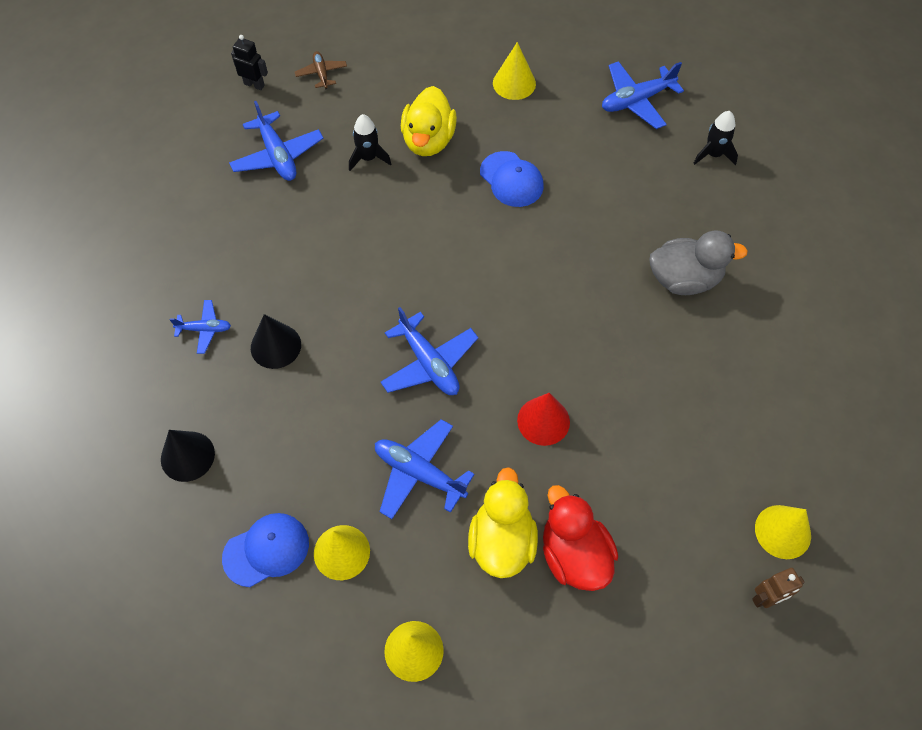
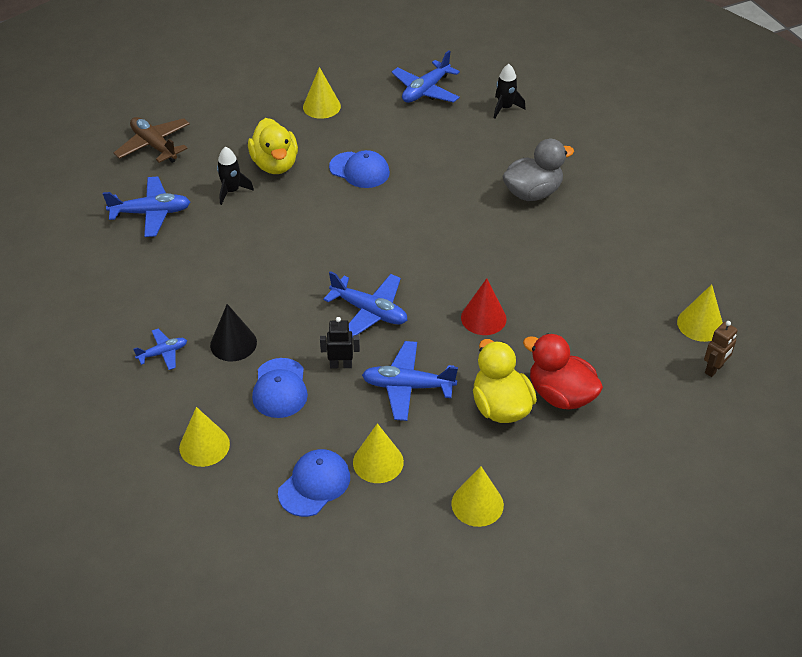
camera: 25 degrees left, 15 degrees down
black cone [161,430,215,482] -> yellow cone [179,407,230,467]
blue plane [229,101,323,181] -> blue plane turned 45 degrees counterclockwise [103,177,190,237]
black robot [231,35,268,90] -> black robot moved to [320,317,360,368]
brown plane [295,51,347,89] -> brown plane [114,117,190,163], size x1.73
none -> blue cap [252,358,308,418]

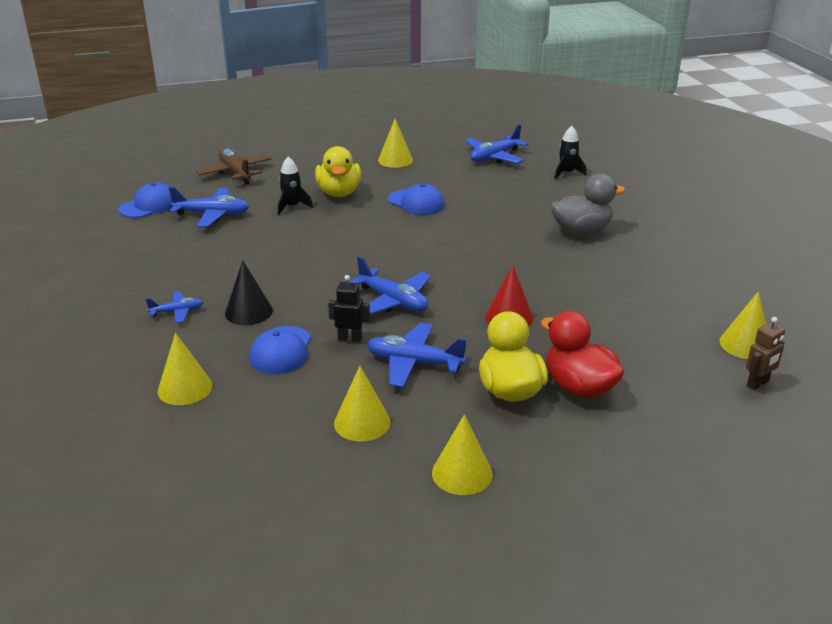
camera: 10 degrees right, 15 degrees down
blue cap [278,449,350,517] -> blue cap moved to [119,182,172,218]

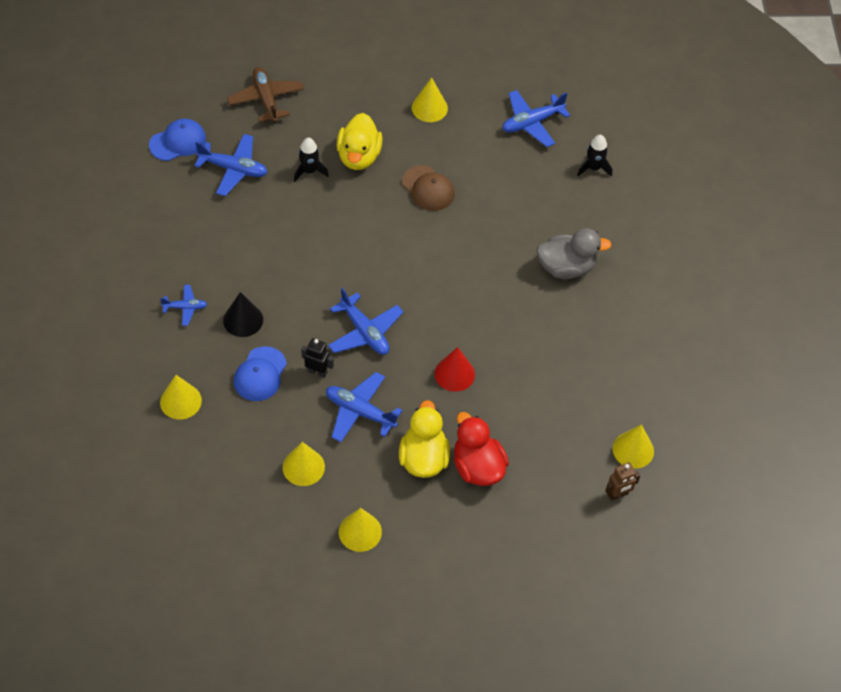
camera: 10 degrees right, 25 degrees up
blue cap [388,184,445,215] -> brown cap [402,165,454,211]

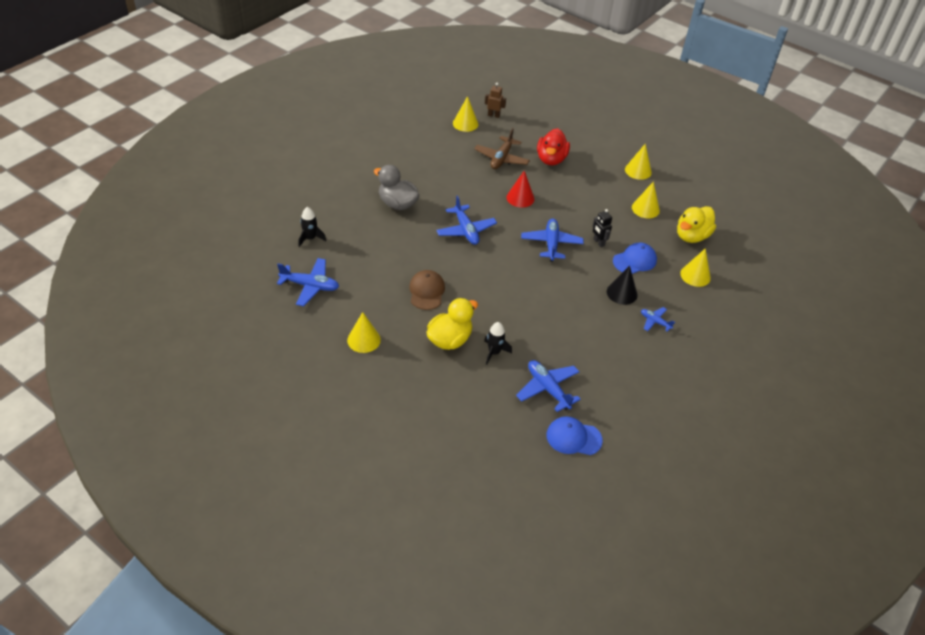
camera: 140 degrees left, 10 degrees down
brown plane [227,67,304,123] -> brown plane moved to [474,128,530,169]
blue plane [326,372,402,442] -> blue plane moved to [436,195,497,245]
yellow duck [399,400,450,478] -> yellow duck moved to [677,206,716,243]

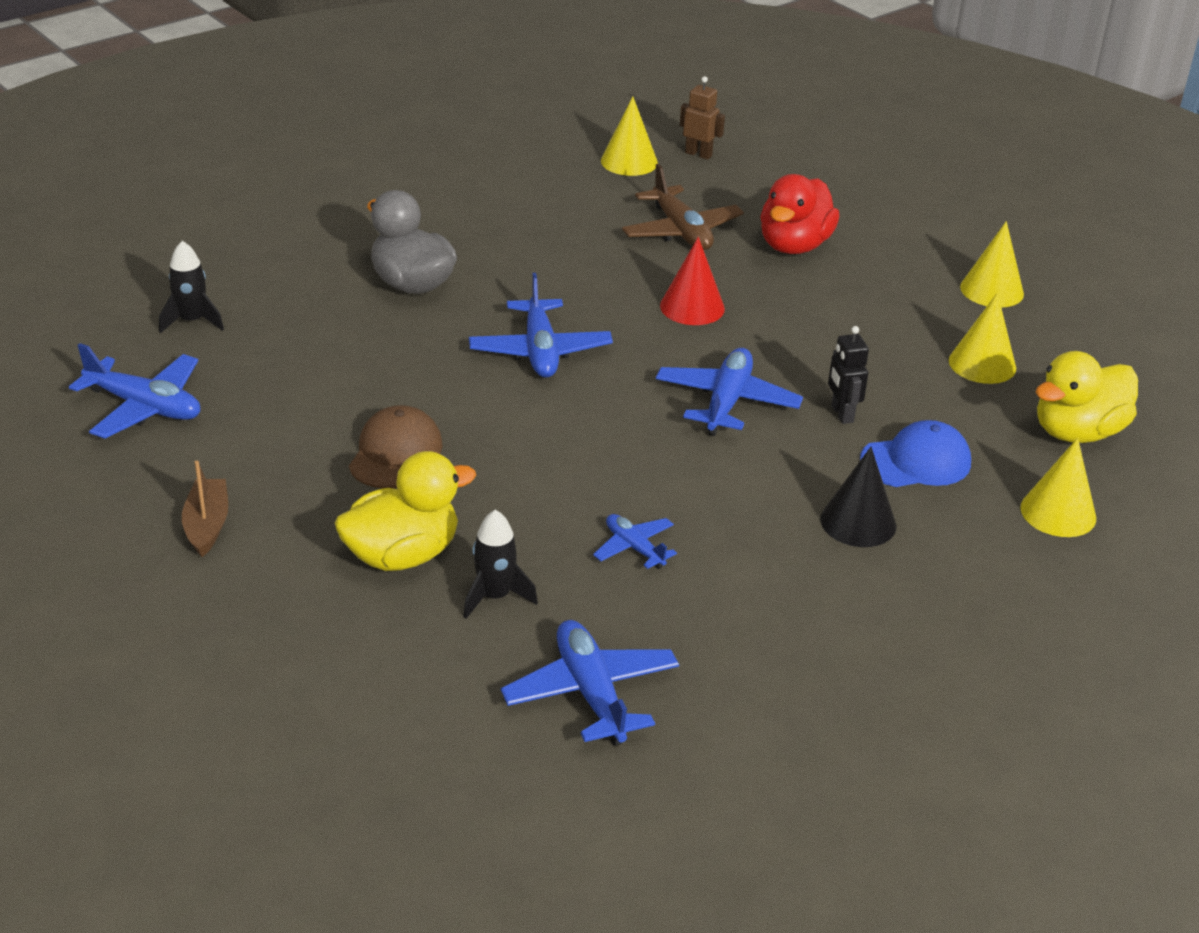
camera: 15 degrees right, 10 degrees down
yellow cone [347,312,381,353] -> brown boat [182,461,228,557]
brown plane [474,128,530,169] -> brown plane turned 60 degrees counterclockwise [622,164,744,250]
blue cap [546,416,603,455] -> none
blue plane [641,307,675,332] -> blue plane moved to [593,514,677,569]

